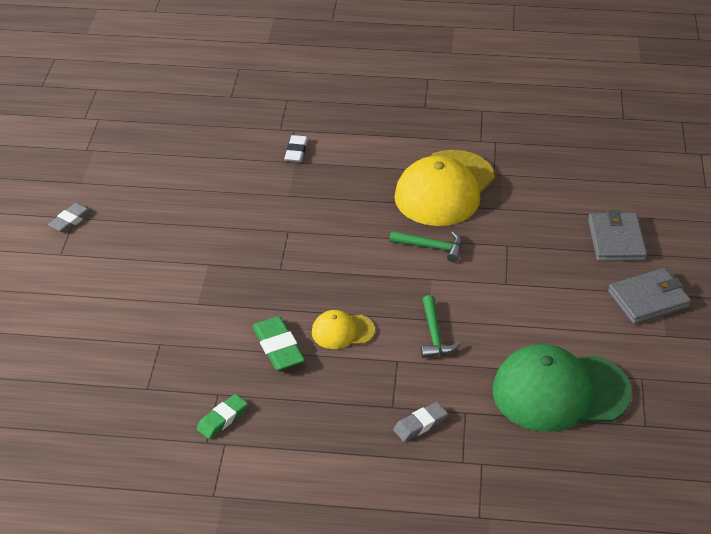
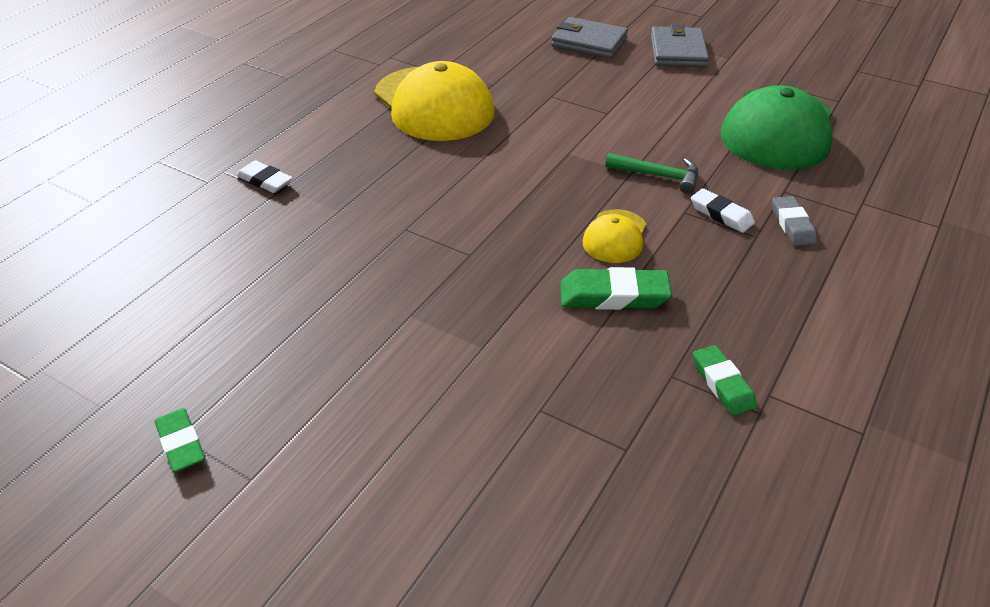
camera: 65 degrees left, 0 degrees up
grey eraser [48,203,92,233] -> green eraser [154,408,205,472]
green hammer [390,231,462,262] -> none
none -> white eraser [691,188,755,233]

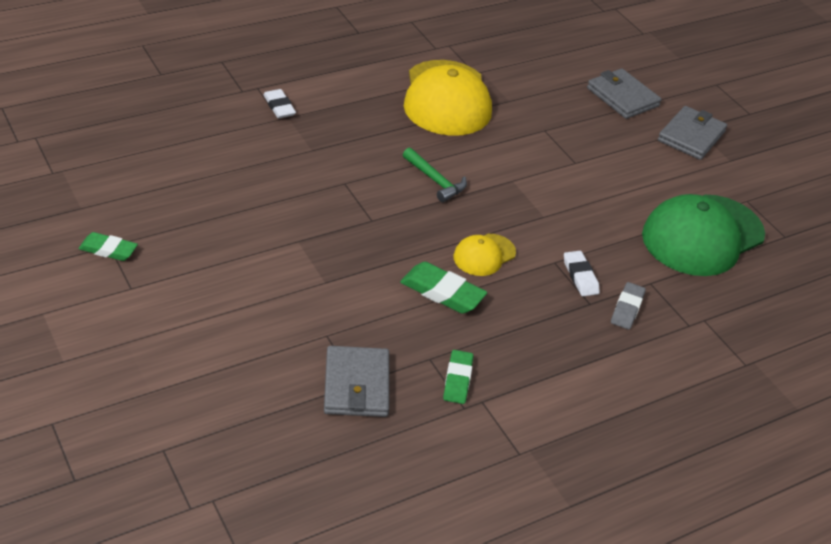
camera: 25 degrees right, 0 degrees up
green eraser [154,408,205,472] -> green eraser turned 75 degrees counterclockwise [78,232,138,261]
green hammer [605,153,698,194] -> green hammer moved to [403,148,467,202]
none -> grey wallet [324,346,389,417]

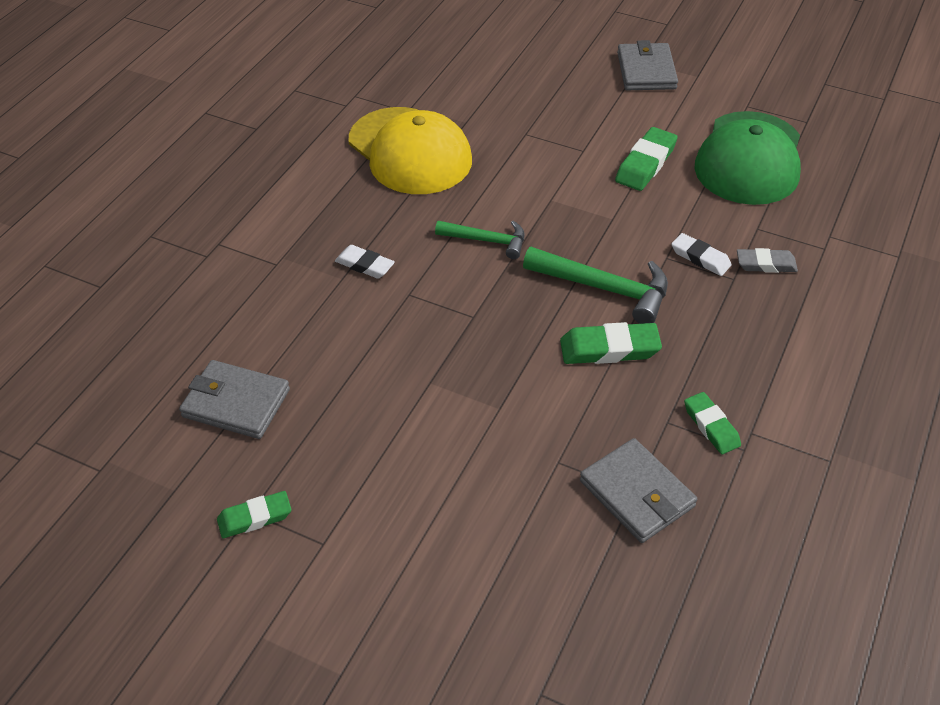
camera: 30 degrees left, 5 degrees up
white eraser [263,89,296,118] -> white eraser moved to [335,245,395,279]
yellow cap [453,234,516,276] -> green hammer [523,247,668,324]
grey wallet [587,69,661,119] -> grey wallet moved to [179,360,290,439]
grey eraser [611,282,646,329] -> grey eraser turned 75 degrees counterclockwise [737,248,798,273]
none -> green eraser [615,127,678,191]

